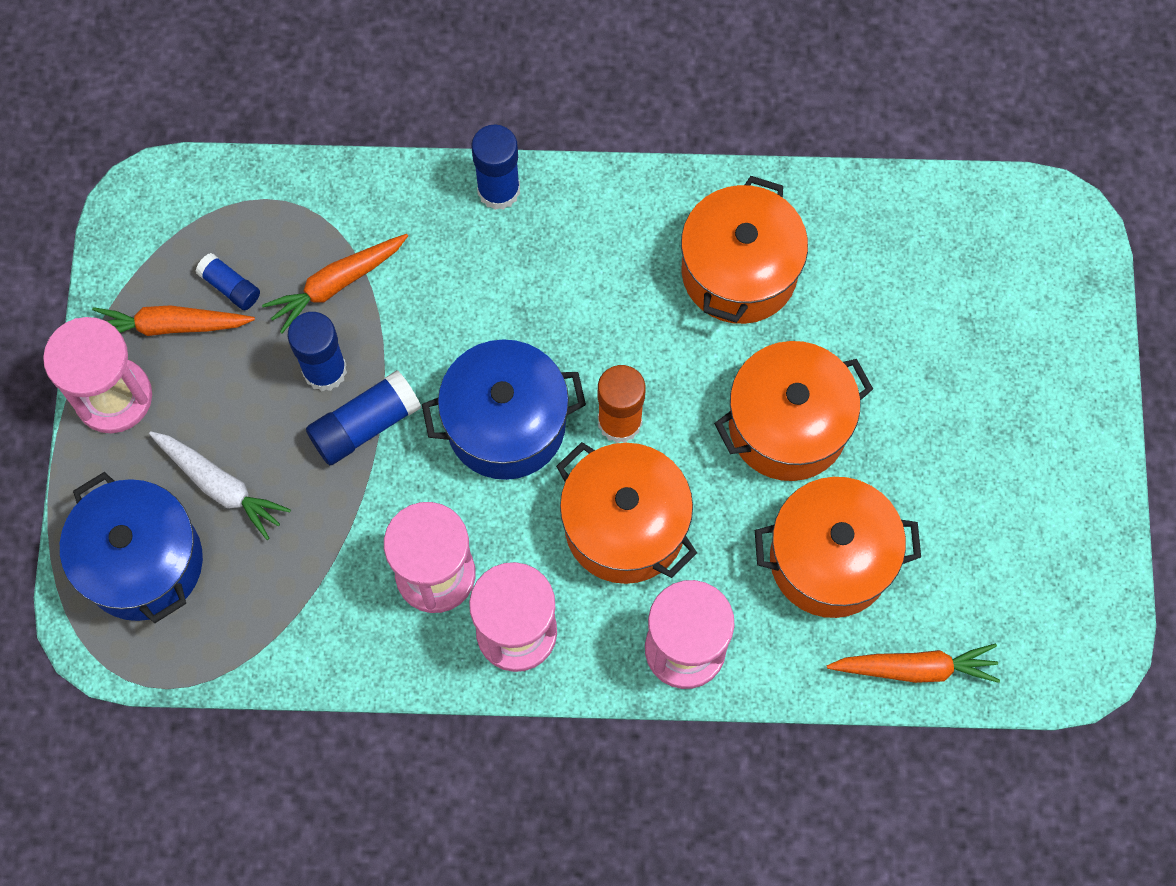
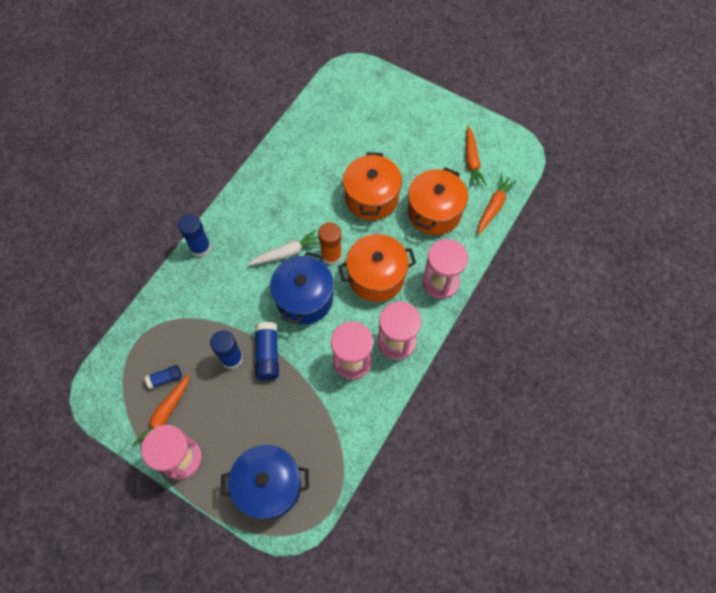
camera: 60 degrees left, 5 degrees down
white carrot [149,431,291,540] -> white carrot moved to [247,230,320,266]
orange carrot [262,234,408,333] -> orange carrot moved to [466,126,487,187]
orange pot [681,176,808,324] -> none

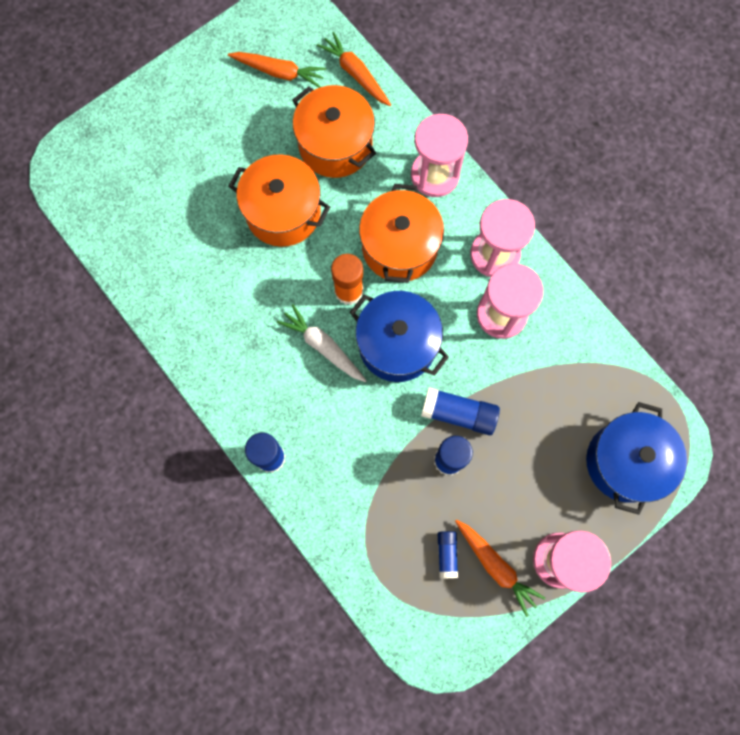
camera: 70 degrees left, 10 degrees up
white carrot [247,230,320,266] -> white carrot turned 45 degrees counterclockwise [277,304,367,382]

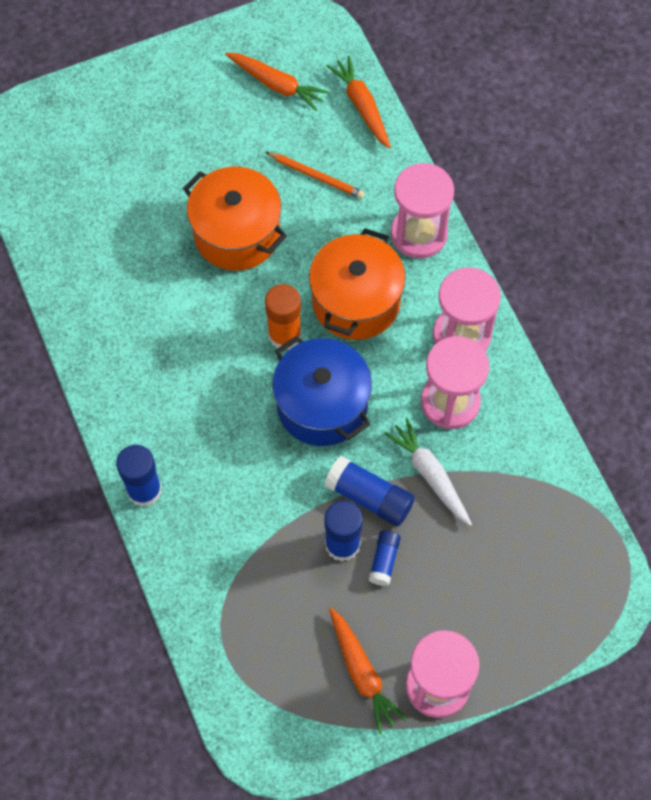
camera: 15 degrees right, 10 degrees down
white carrot [277,304,367,382] -> white carrot moved to [384,418,472,526]
orange pot [293,85,376,178] -> orange pencil [266,152,365,199]
blue glue stick [438,531,458,578] -> blue glue stick moved to [369,530,401,586]
blue pot [586,402,687,515] -> none

